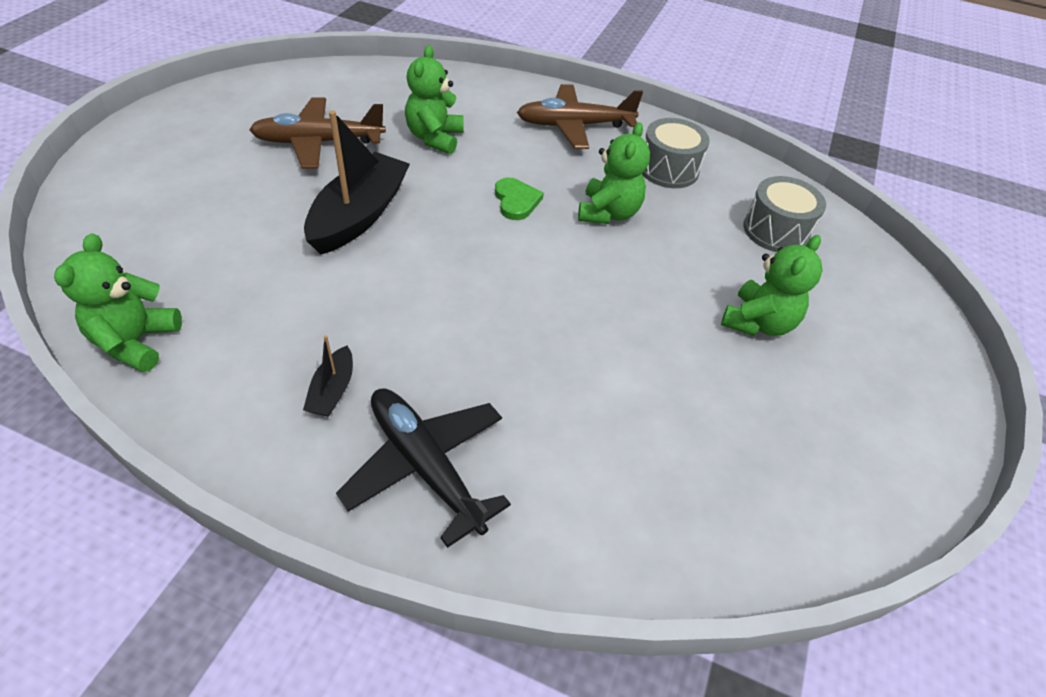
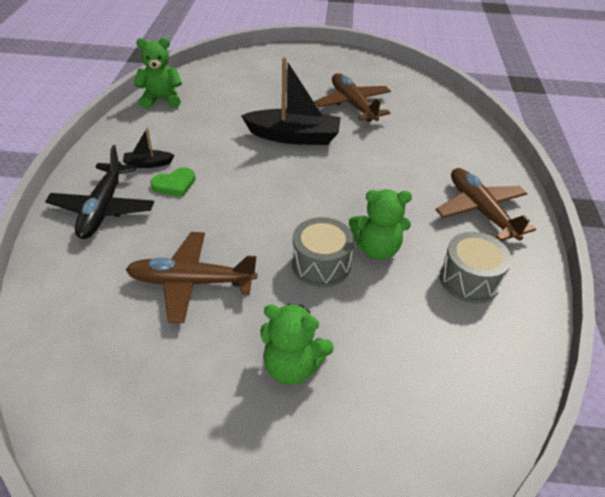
camera: 75 degrees right, 5 degrees down
black plane [336,388,511,548] -> black plane turned 150 degrees clockwise [45,145,154,239]
green teddy bear [405,45,464,154] -> none
green heart [495,178,544,220] -> green heart moved to [150,167,195,197]
grey drum [743,176,826,252] -> grey drum moved to [292,217,354,287]
none -> brown plane [126,232,257,323]

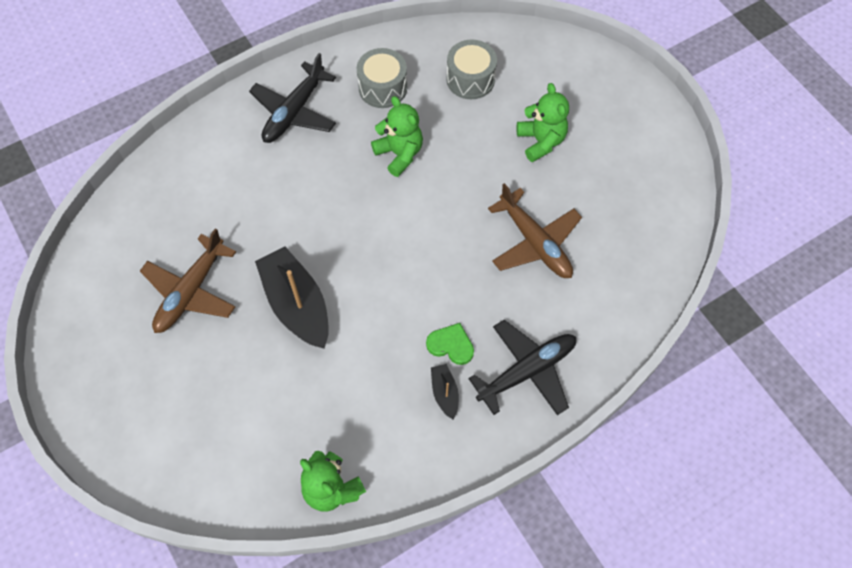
camera: 125 degrees left, 20 degrees up
black boat [123,128,174,168] -> black boat turned 150 degrees counterclockwise [431,364,459,419]
grey drum [292,217,354,287] -> grey drum moved to [446,40,497,99]
brown plane [436,168,536,241] -> black plane [249,53,336,143]

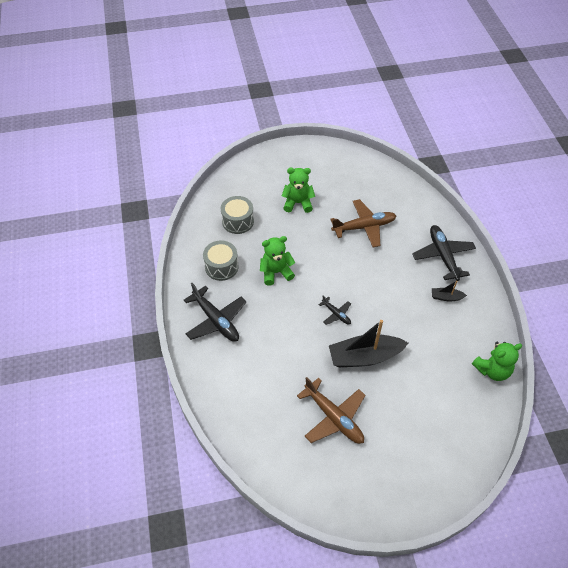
camera: 70 degrees left, 10 degrees down
green heart [426,323,474,365] -> none
none -> black plane [319,295,351,325]

